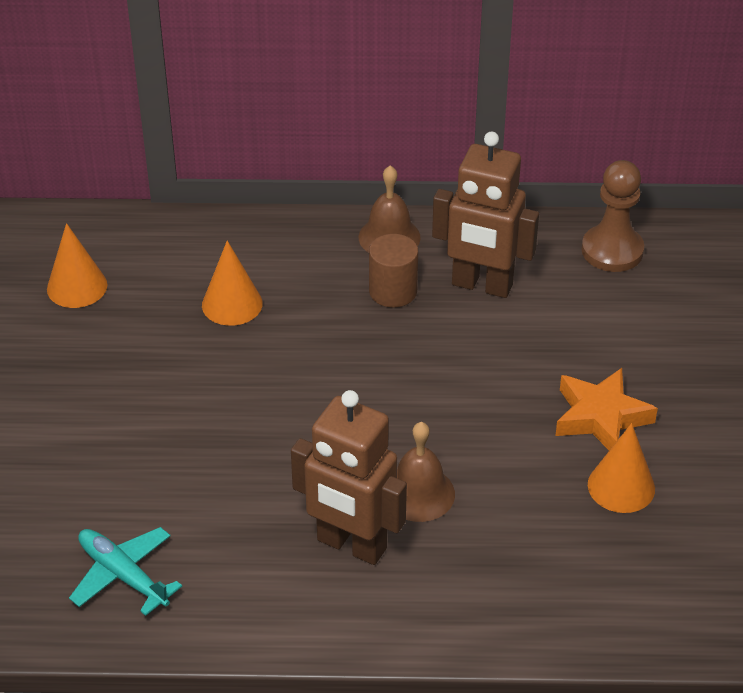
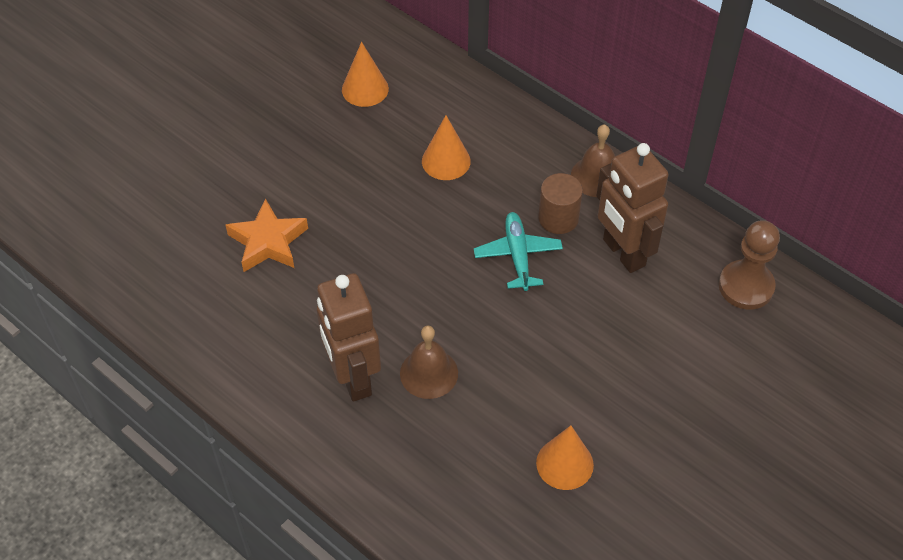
camera: 40 degrees right, 10 degrees up
turquoise plane [69,527,182,616] -> turquoise plane moved to [474,212,563,291]
orange star [555,368,658,450] -> orange star moved to [226,198,308,272]

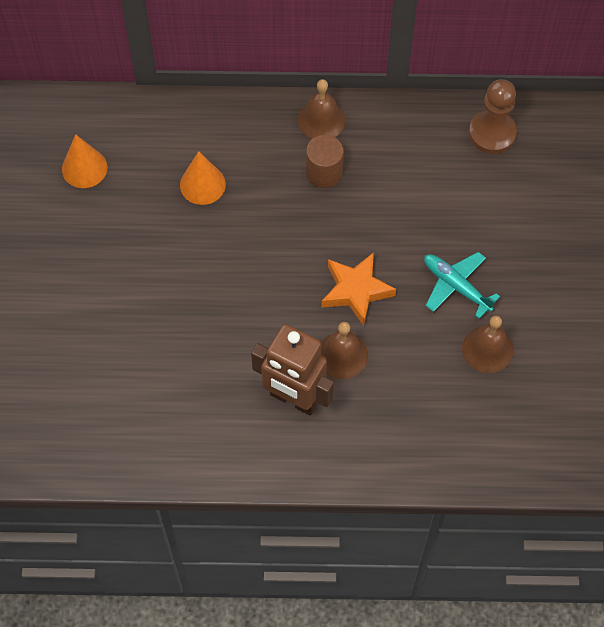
camera: 40 degrees left, 10 degrees up
orange star [226,198,308,272] -> orange star moved to [322,252,396,326]
turquoise plane [474,212,563,291] -> turquoise plane moved to [424,252,500,319]
orange cone [536,426,594,490] -> brown bell [462,316,513,373]
brown robot [596,143,669,273] -> none

